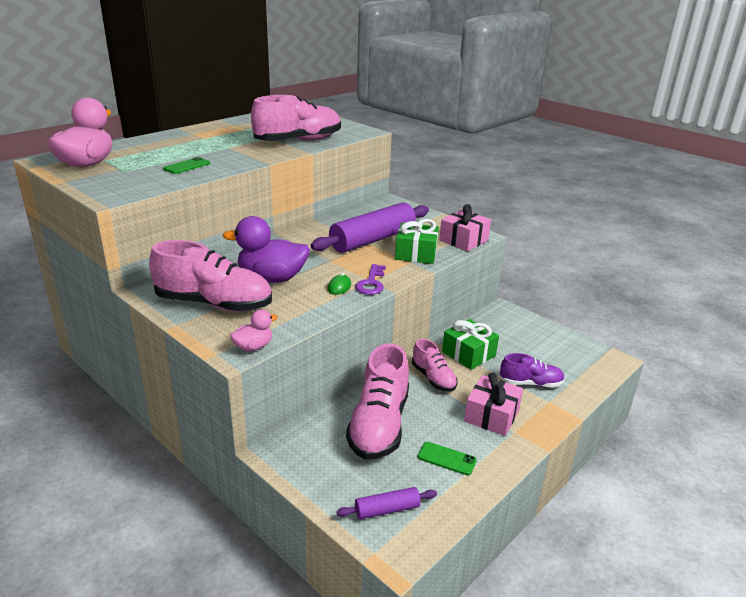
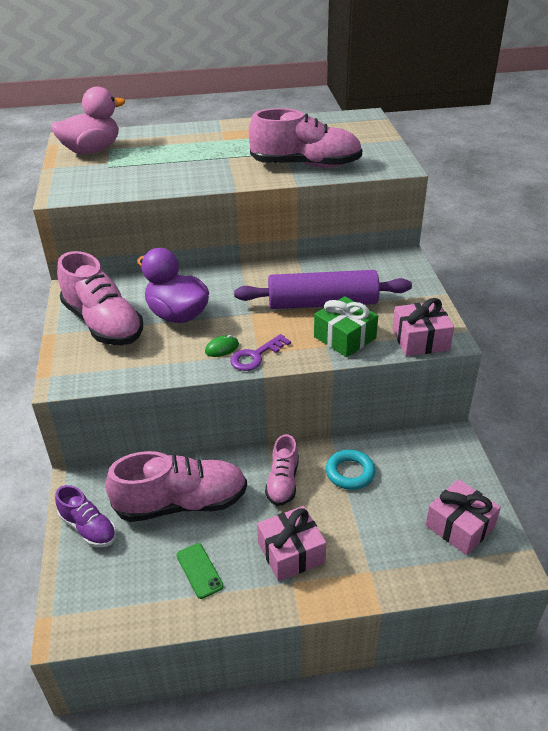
camera: 40 degrees right, 10 degrees up
green phone [163,157,210,174] -> none
pink duck [230,310,278,351] -> none
purple rolling pin [337,487,437,519] -> none
pink shoe [346,344,409,460] -> pink shoe turned 150 degrees counterclockwise [105,451,247,522]
green gift [442,319,499,370] -> turquoise ring [326,450,375,490]
purple shoe [499,353,565,388] -> purple shoe moved to [55,485,117,547]
none -> pink gift [426,479,501,555]

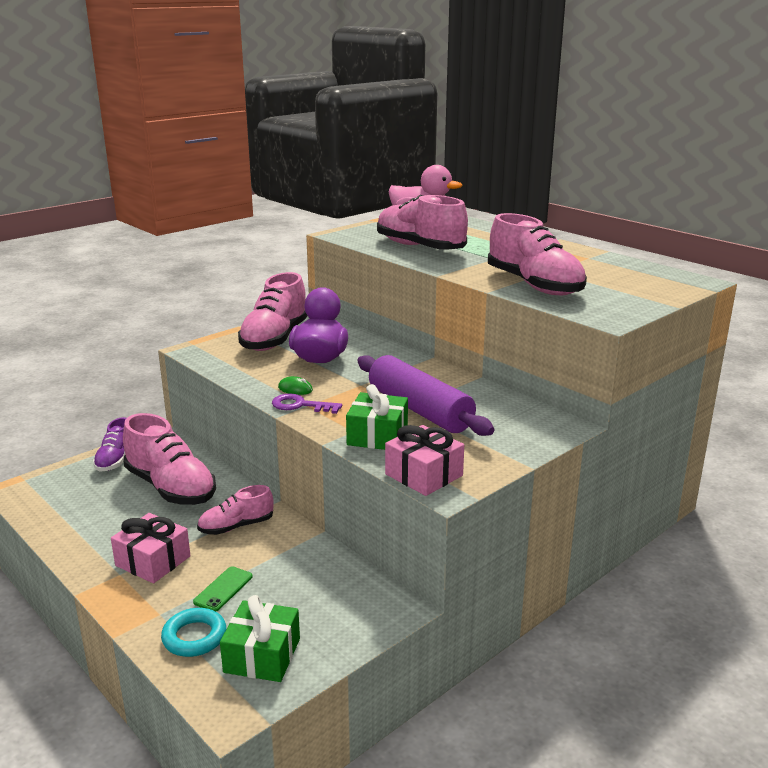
camera: 55 degrees right, 15 degrees down
green phone [176,543,224,599] -> green phone moved to [193,566,253,611]
turquoise ring [326,450,375,490] -> turquoise ring moved to [161,608,226,657]
pink gift [426,479,501,555] -> green gift [220,595,300,682]
none -> pink shoe [377,195,468,250]

